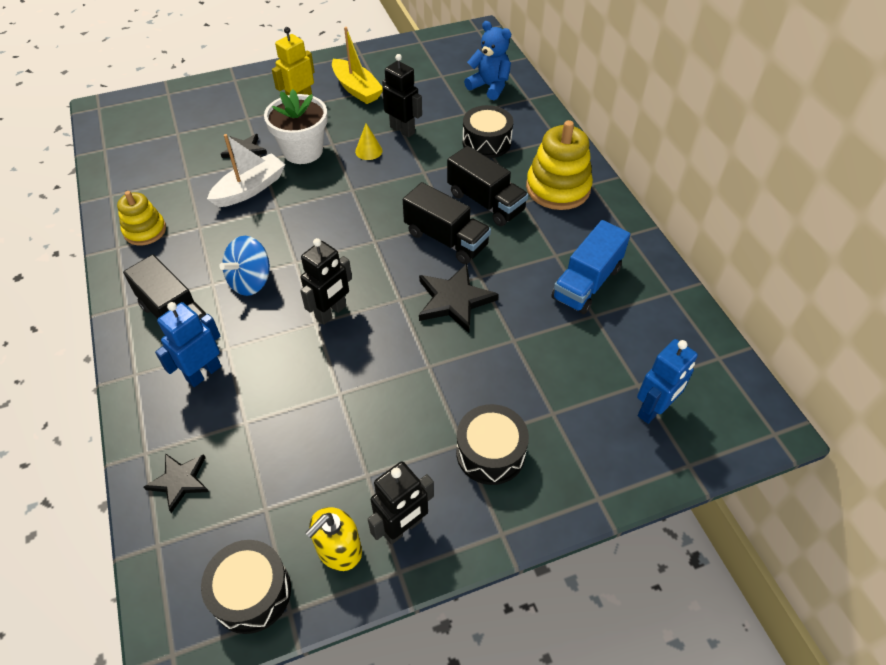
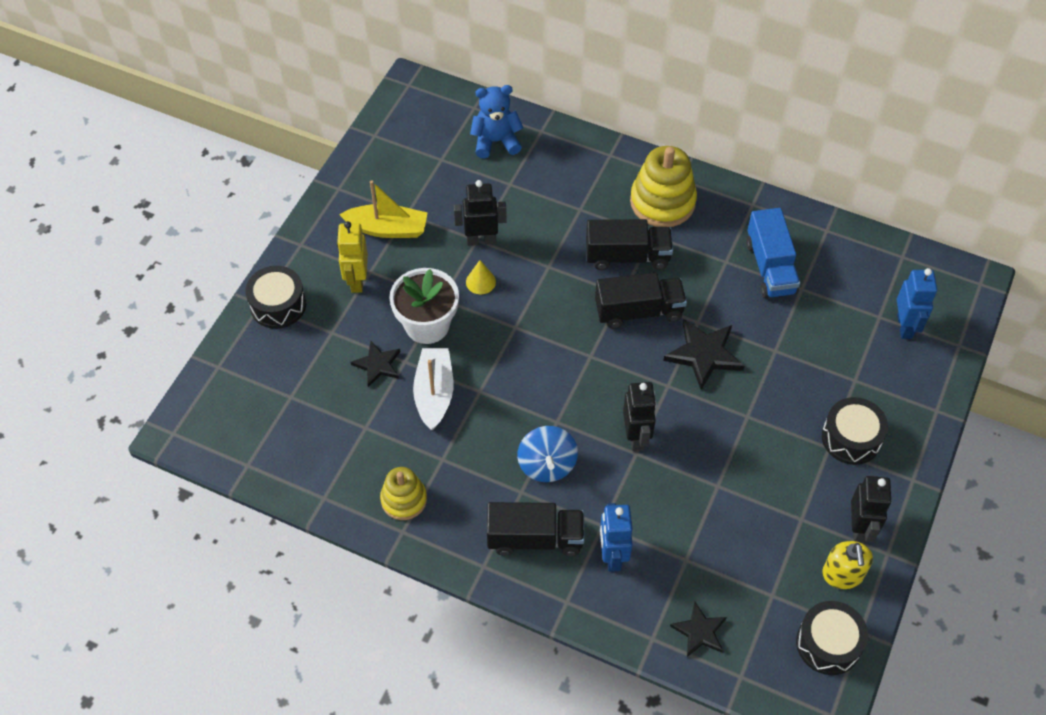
camera: 45 degrees left, 5 degrees up
black drum [462,105,513,158] -> black drum moved to [245,266,306,329]

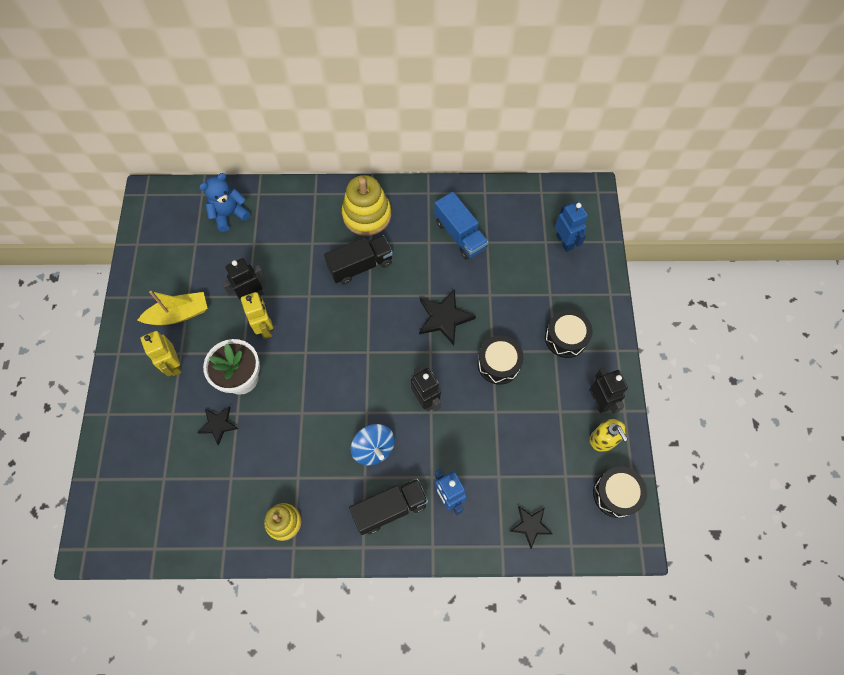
camera: 25 degrees left, 10 degrees up
black drum [245,266,306,329] -> black drum moved to [477,336,524,385]
white boat [413,348,454,431] -> none
yellow cone [466,260,496,294] -> yellow robot [241,292,273,339]
black truck [595,273,687,329] -> none

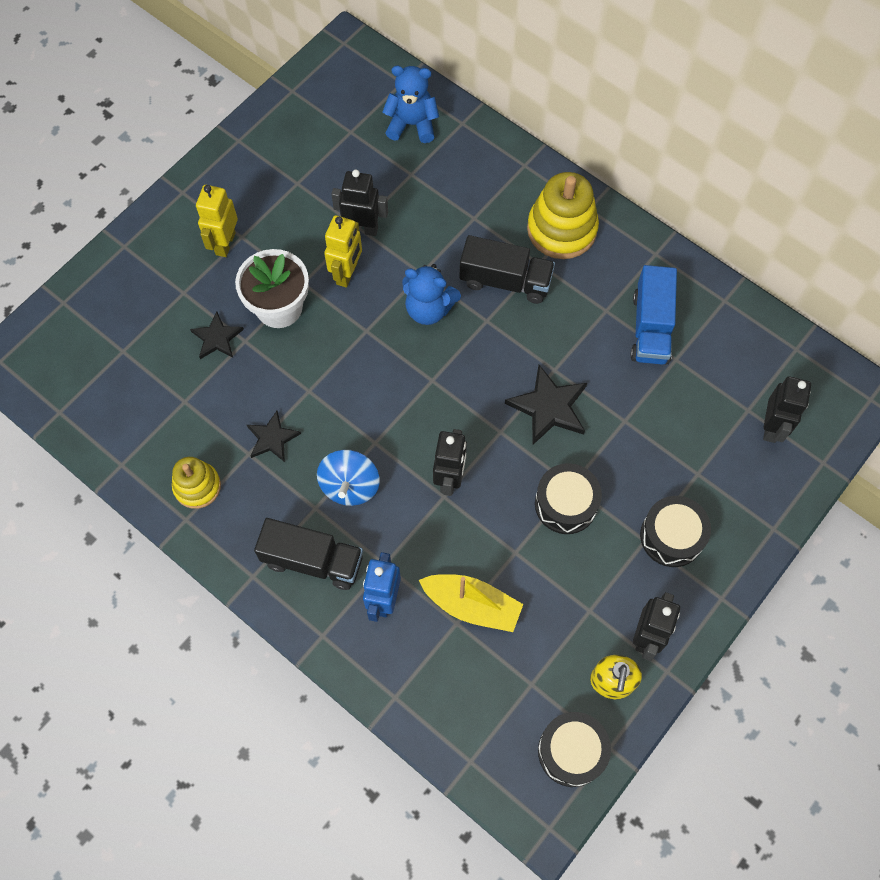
camera: 40 degrees right, 0 degrees up
yellow boat [138,291,208,325] -> yellow boat moved to [419,574,523,632]
black star [510,506,552,549] -> black star moved to [247,411,301,462]
blue robot [555,201,588,252] -> black robot [763,377,811,443]
none -> blue teddy bear [402,264,461,325]

